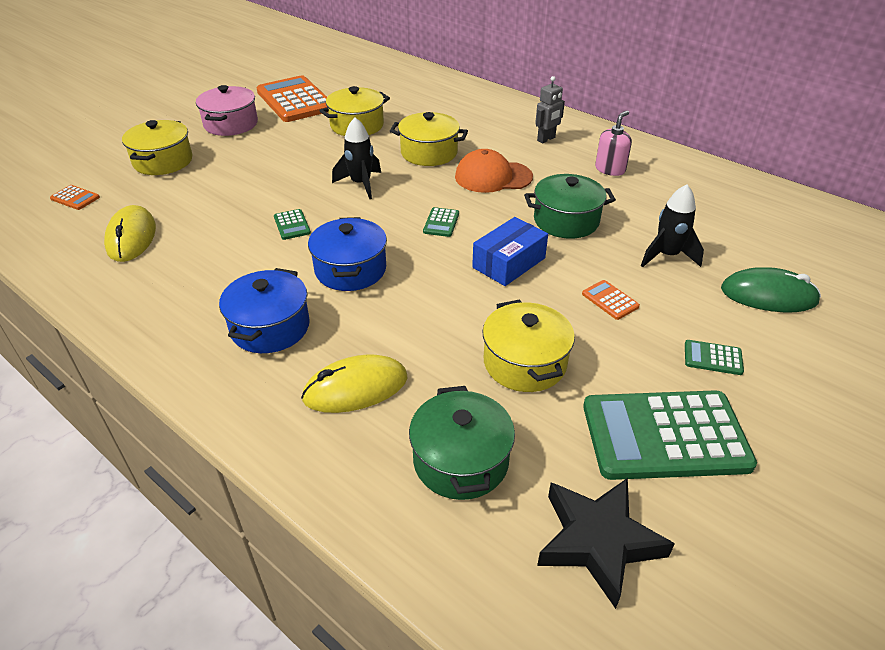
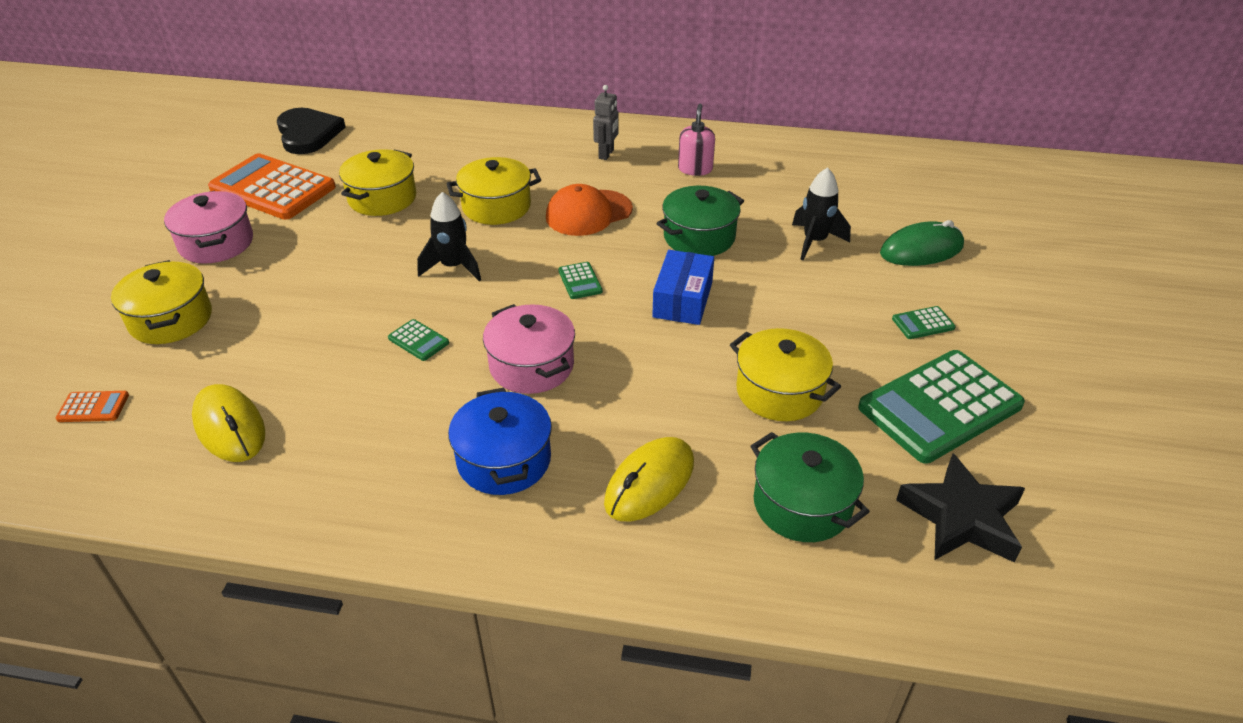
camera: 30 degrees left, 0 degrees up
blue pot [308,217,387,291] -> pink pot [483,304,575,394]
orange calculator [582,280,640,320] -> none
none -> black heart [277,108,346,154]

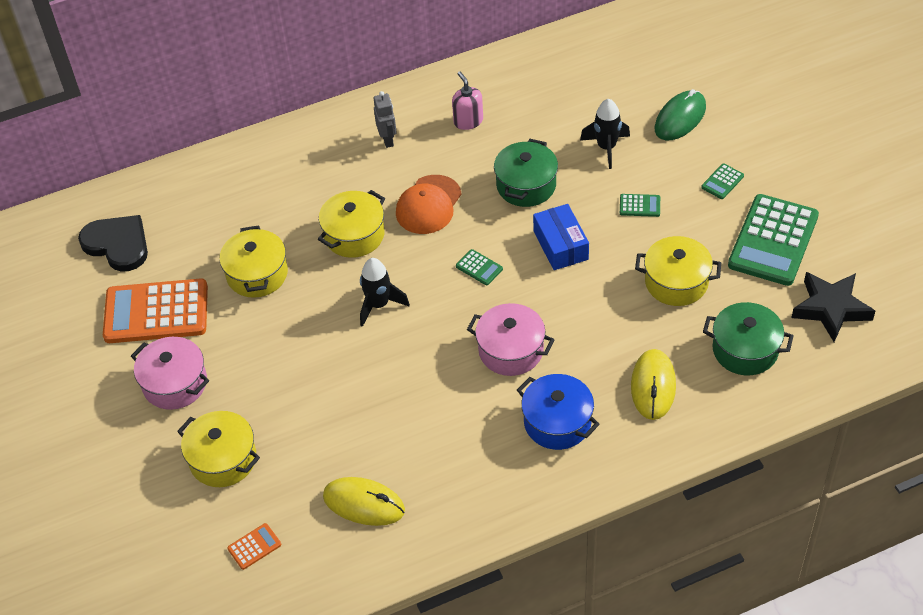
camera: 30 degrees left, 10 degrees up
green calculator [388,319,449,361] -> green calculator moved to [620,194,660,217]

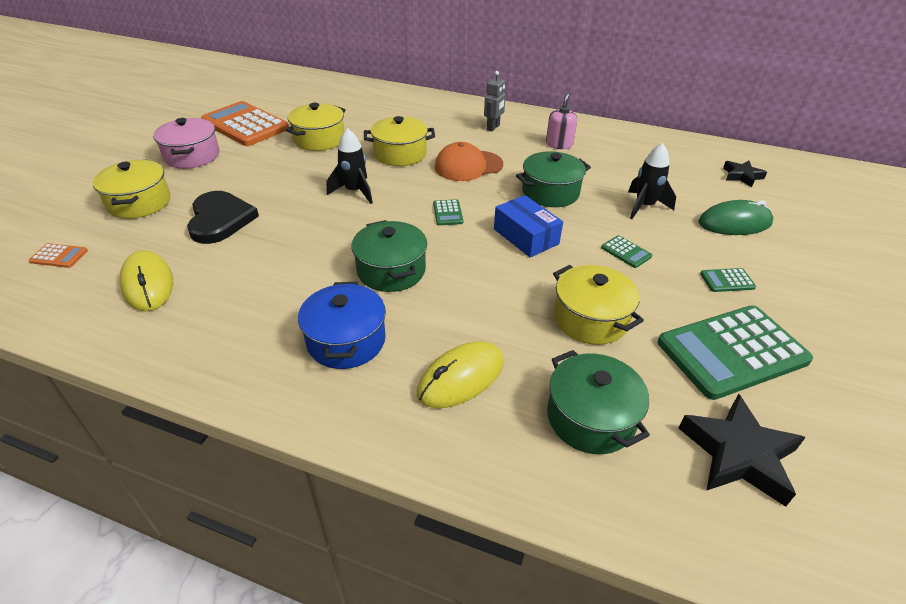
camera: 40 degrees right, 10 degrees down
black heart [78,215,148,272] -> black heart moved to [187,191,259,244]
pink pot [467,303,554,376] -> green pot [351,220,427,292]
blue box [533,204,589,270] -> blue box turned 60 degrees counterclockwise [494,195,563,257]
none -> black star [723,161,767,187]

